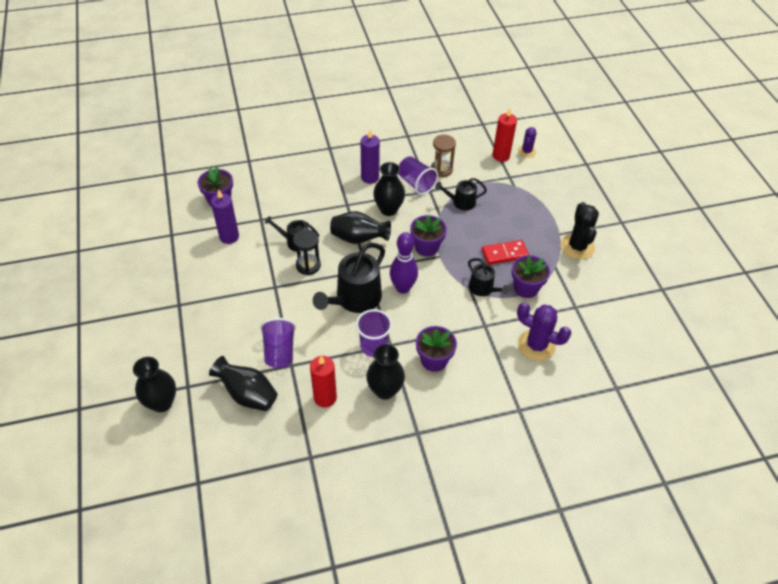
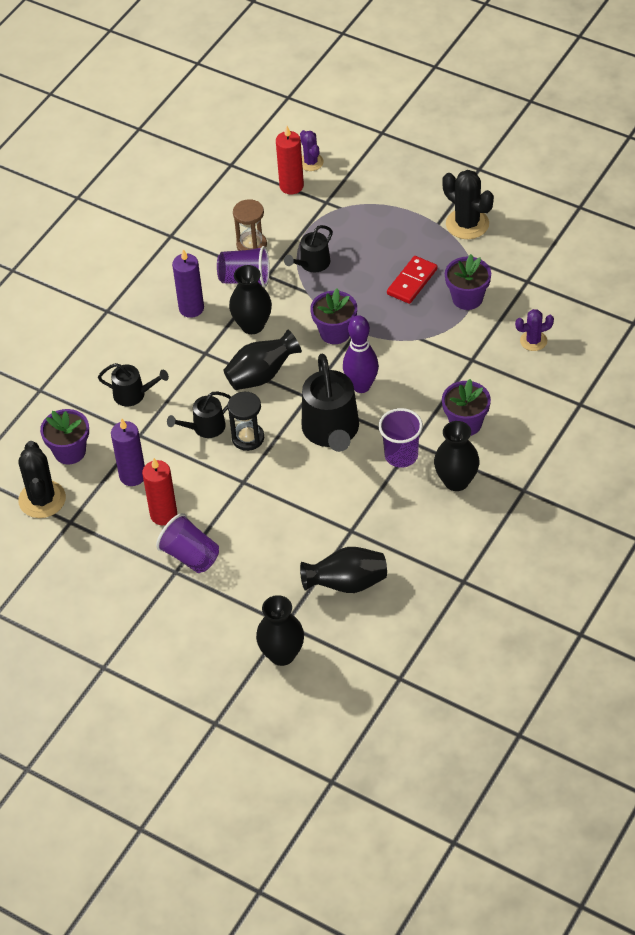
camera: 40 degrees left, 0 degrees up
purple cup [260,318,296,368] -> purple cup moved to [156,513,219,573]
red candle [310,356,337,408] -> red candle moved to [142,458,177,525]
black watering can [468,258,510,296] -> black watering can moved to [98,363,169,406]
purple cactus [517,302,571,361] -> purple cactus [515,309,554,351], size x0.60
none -> black cactus [18,441,66,518]

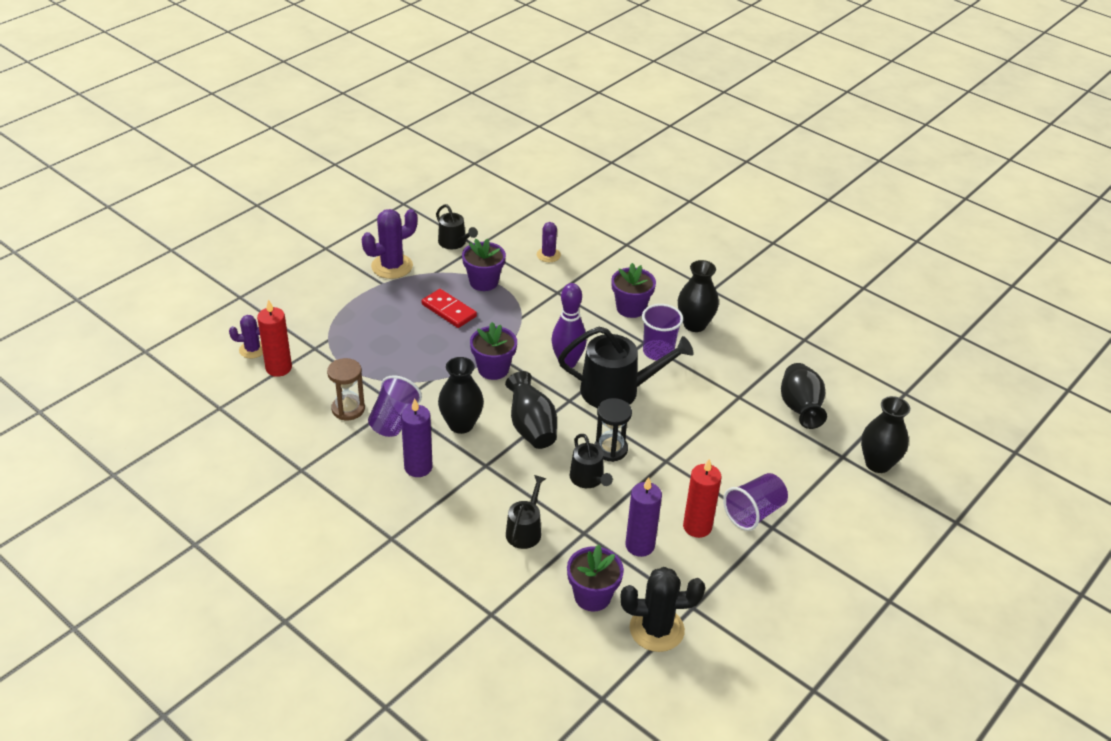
camera: 85 degrees left, 10 degrees down
black watering can [284,225,333,272] -> black watering can moved to [436,204,478,249]
black cactus [442,170,494,239] -> purple cactus [362,209,417,279]

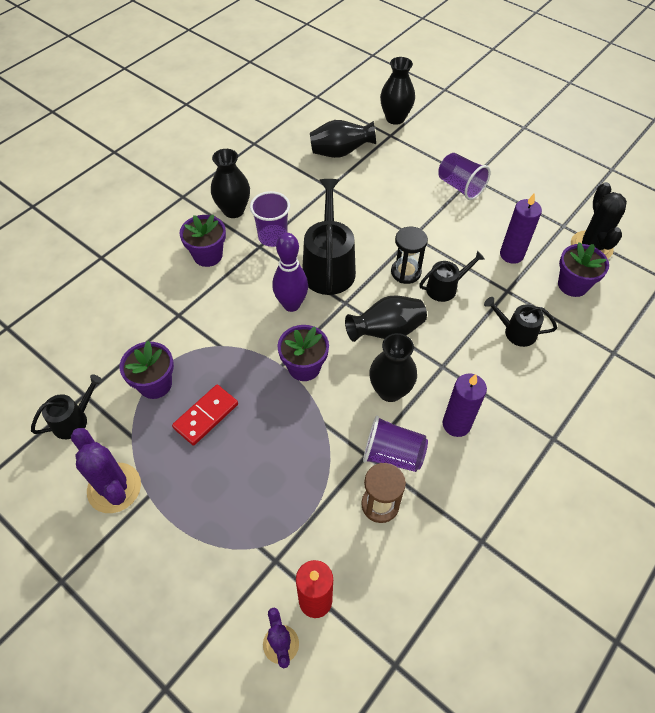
camera: 90 degrees left, 15 degrees up
purple cactus [537,222,561,262] -> none
red candle [683,459,722,538] -> none

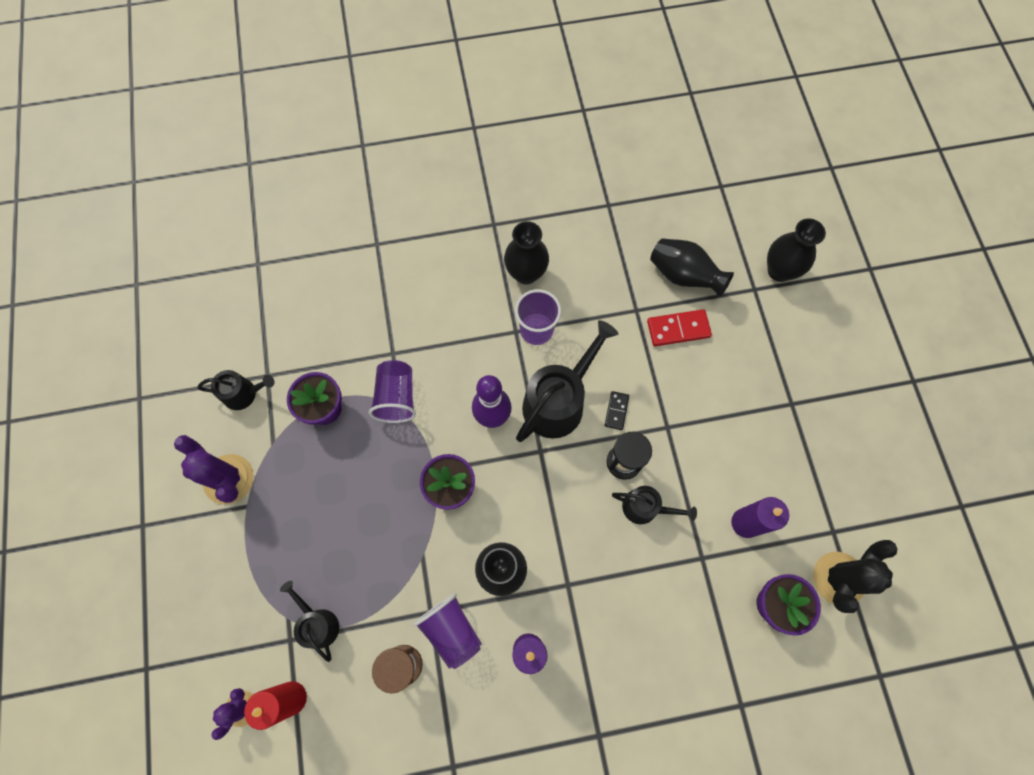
camera: 40 degrees right, 15 degrees up
purple cactus [71,428,141,513] -> purple cactus turned 45 degrees counterclockwise [174,435,254,504]
red domino [172,385,238,446] -> red domino moved to [647,309,712,346]
purple flower pot [180,215,226,267] -> none
black vase [345,295,427,342] -> none
purple cup [438,153,491,200] -> purple cup moved to [369,360,416,423]
black watering can [484,297,557,347] -> black watering can moved to [280,581,339,662]
none -> black domino [605,391,629,430]

